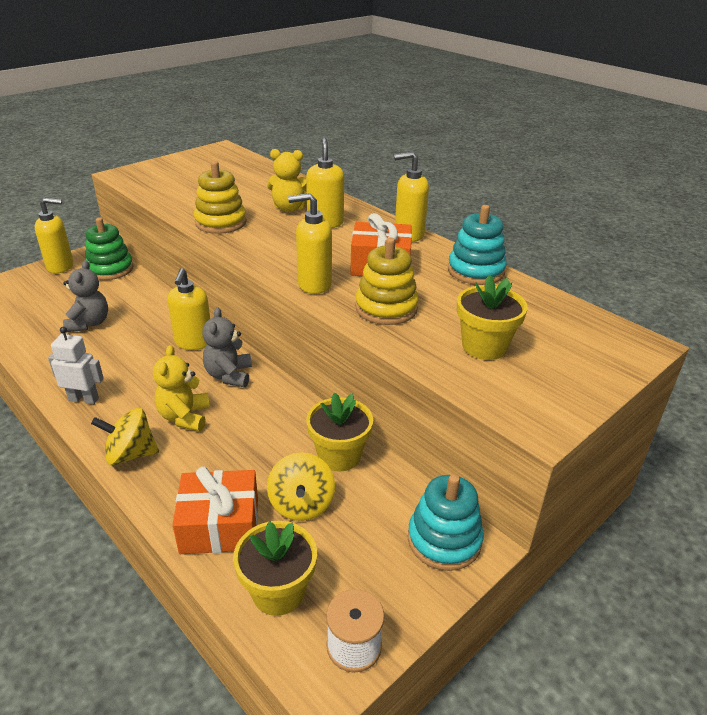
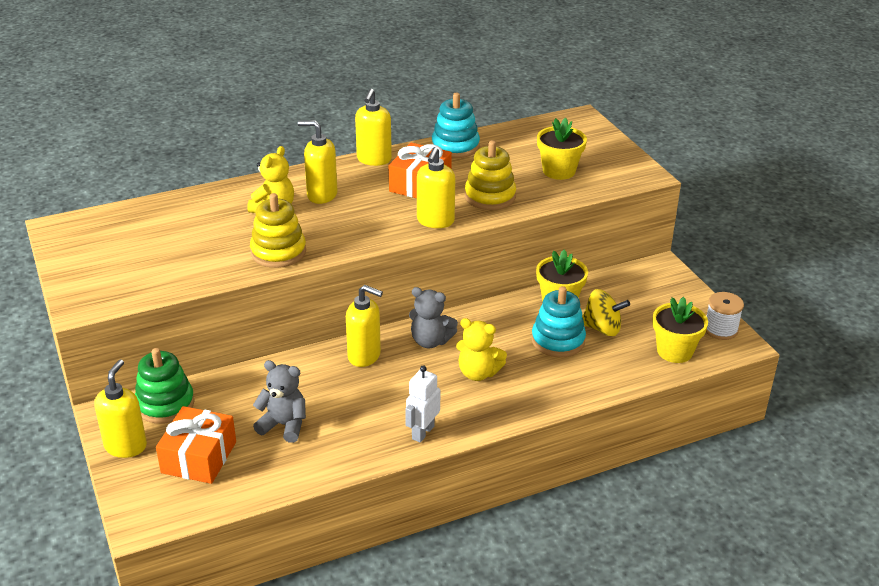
camera: 70 degrees left, 0 degrees up
yellow spinning top [91,408,159,465] -> none
orange gift [173,466,258,554] -> orange gift moved to [156,406,236,484]
turquoise stacking toy [408,474,484,571] -> turquoise stacking toy moved to [531,286,586,357]

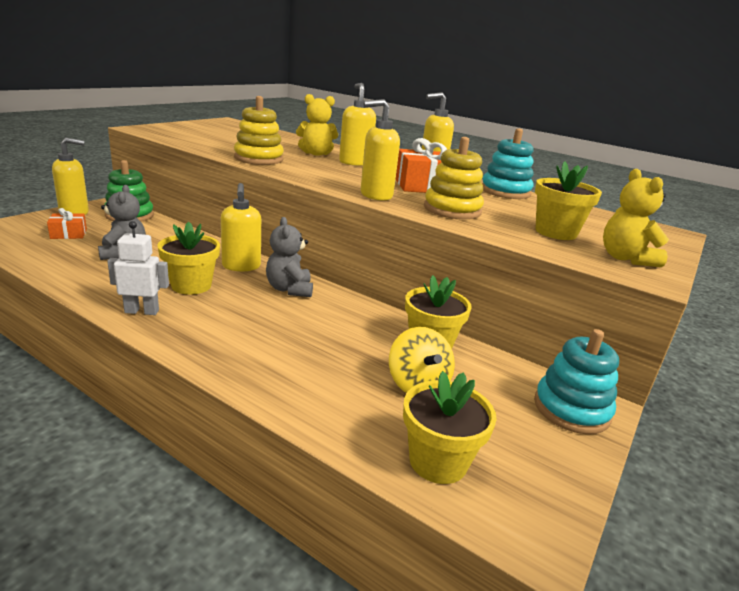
camera: 55 degrees right, 10 degrees down
orange gift [156,406,236,484] -> orange gift [47,208,87,239], size x0.57
yellow teddy bear [456,318,507,381] -> yellow teddy bear moved to [603,169,669,267]
turquoise stacking toy [531,286,586,357] -> turquoise stacking toy moved to [534,329,619,434]
white spool [706,292,744,340] -> none
none -> yellow flower pot [157,222,220,295]

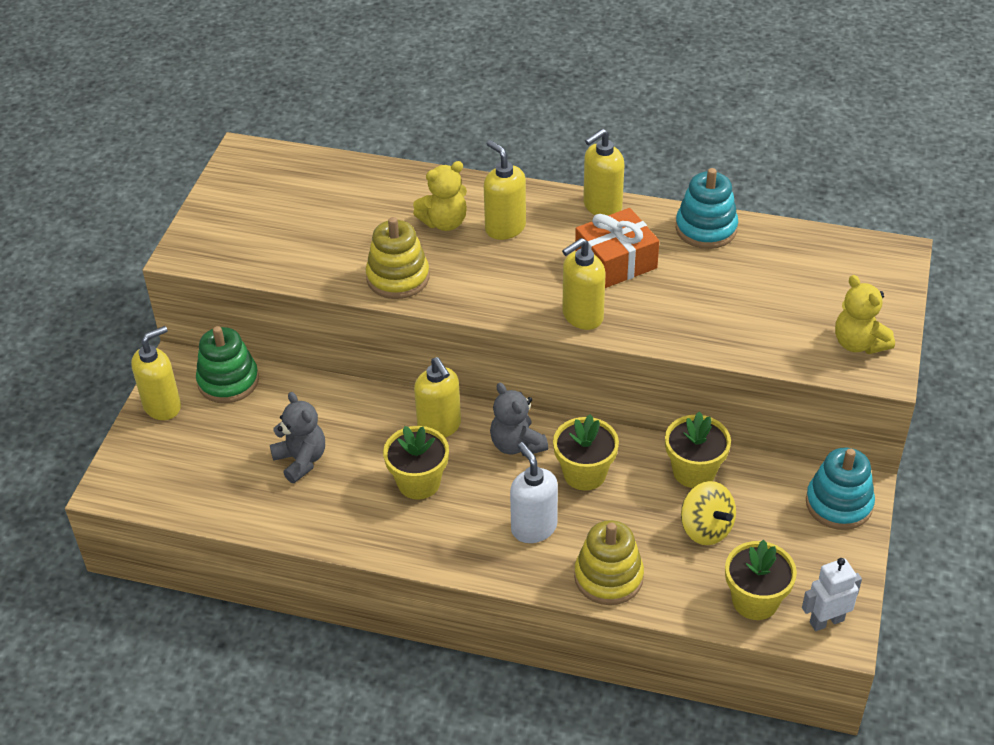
camera: 15 degrees left, 20 degrees up
orange gift [47,208,87,239] -> none
white robot [107,221,169,315] -> white robot moved to [802,558,862,631]
yellow stacking toy [424,137,484,219] -> yellow stacking toy moved to [574,520,644,605]
yellow flower pot [535,161,602,240] -> yellow flower pot moved to [553,414,619,491]
none -> white soap dispenser [510,442,558,543]

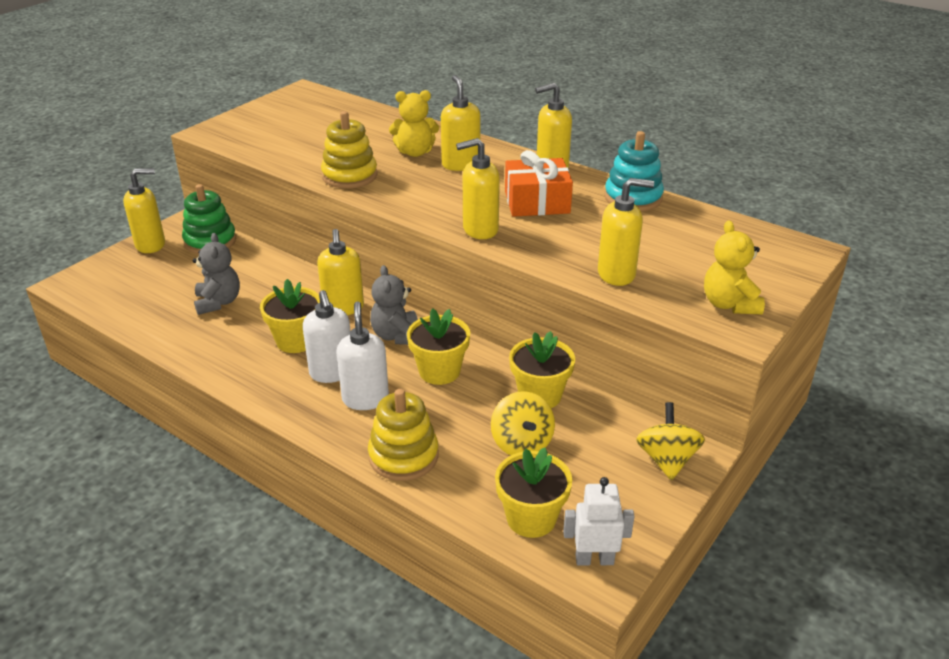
camera: 20 degrees right, 10 degrees down
turquoise stacking toy [806,448,875,530] -> yellow spinning top [636,402,705,480]
none -> white soap dispenser [303,290,350,383]
none -> yellow soap dispenser [598,178,654,286]

